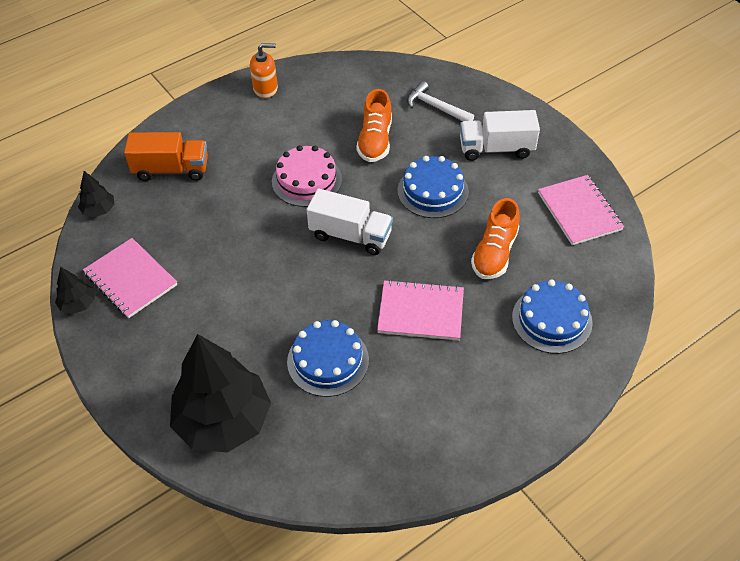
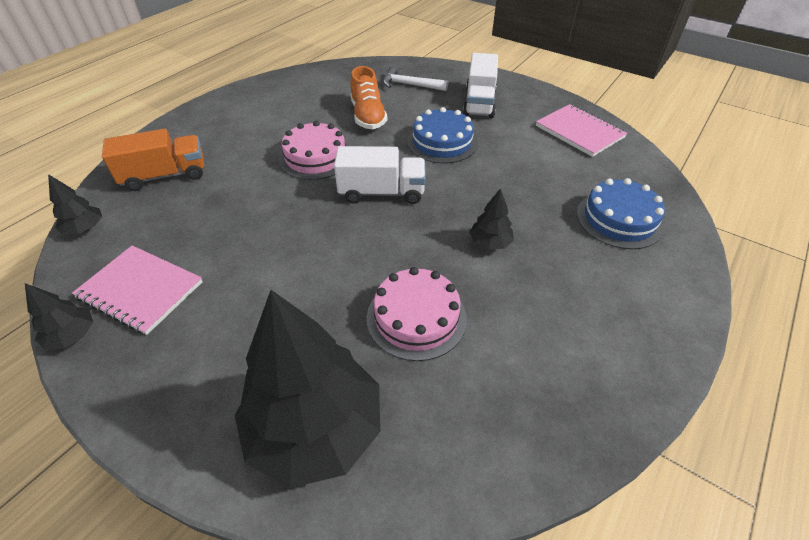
camera: 20 degrees left, 5 degrees down
orange soap dispenser [250,43,278,98] -> none
blue cake [287,320,369,397] -> pink cake [367,267,467,361]
pink notebook [377,280,464,340] -> black tree [470,188,514,250]
white truck [460,110,540,161] -> white truck turned 60 degrees counterclockwise [463,53,498,118]
orange shoe [471,198,520,279] -> none

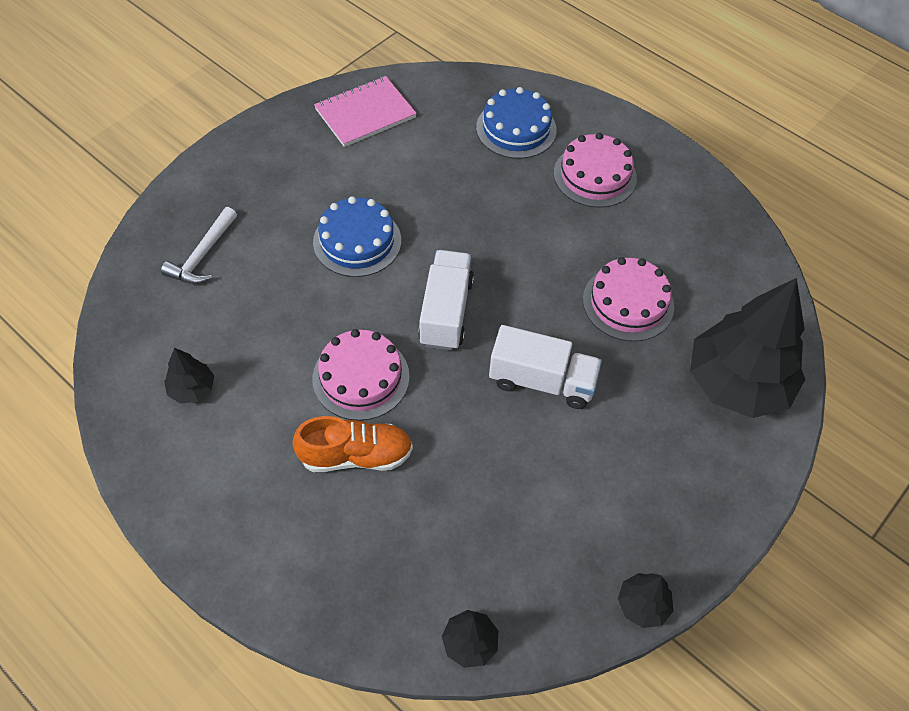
camera: 85 degrees left, 10 degrees up
pink notebook [72,245,203,335] -> none
orange truck [102,129,204,191] -> none
orange shoe [350,66,387,129] -> orange shoe moved to [292,416,413,472]
white truck [463,53,498,118] -> white truck moved to [489,325,602,409]
black tree [470,188,514,250] -> black tree moved to [164,348,214,404]
none -> pink cake [554,133,637,208]

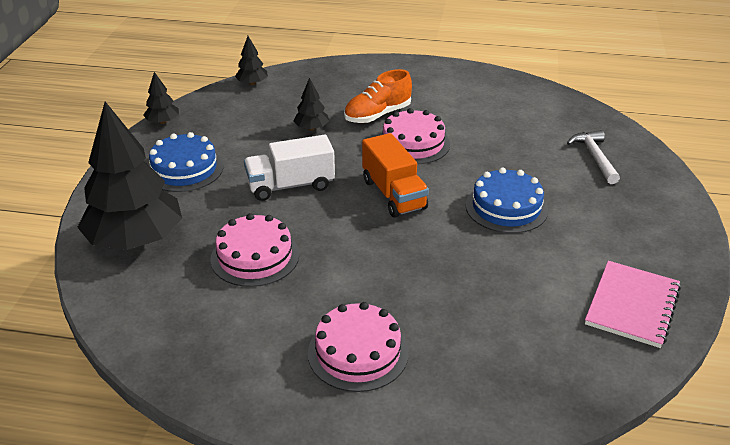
camera: 150 degrees right, 20 degrees down
black tree [164,348,214,404] -> black tree moved to [293,78,329,131]
white truck [418,250,474,350] -> orange truck [362,133,429,218]
blue cake [476,87,557,159] -> blue cake moved to [148,132,223,192]

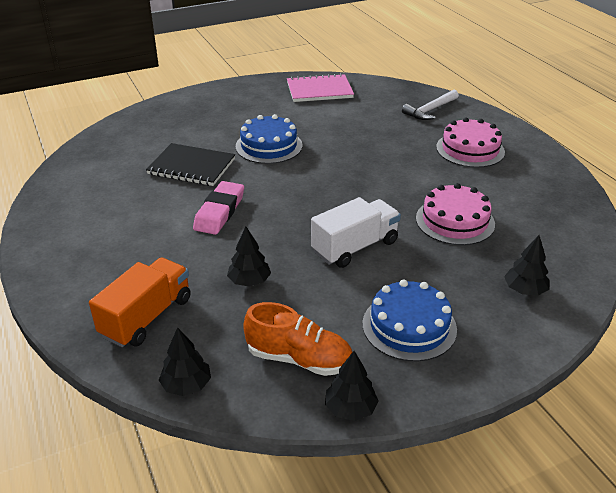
camera: 125 degrees left, 0 degrees up
black tree [77,102,182,250] -> black tree [504,235,550,296], size x0.43
white truck [244,135,335,201] -> white truck turned 75 degrees counterclockwise [311,197,401,268]
orange shoe [344,69,412,123] -> orange shoe moved to [243,302,352,376]
orange truck [362,133,429,218] -> orange truck moved to [89,257,191,347]
pink cake [379,108,450,164] -> pink eraser [193,181,244,235]
white hammer [567,130,620,184] -> white hammer moved to [402,90,459,120]
none -> black notebook [146,143,235,186]

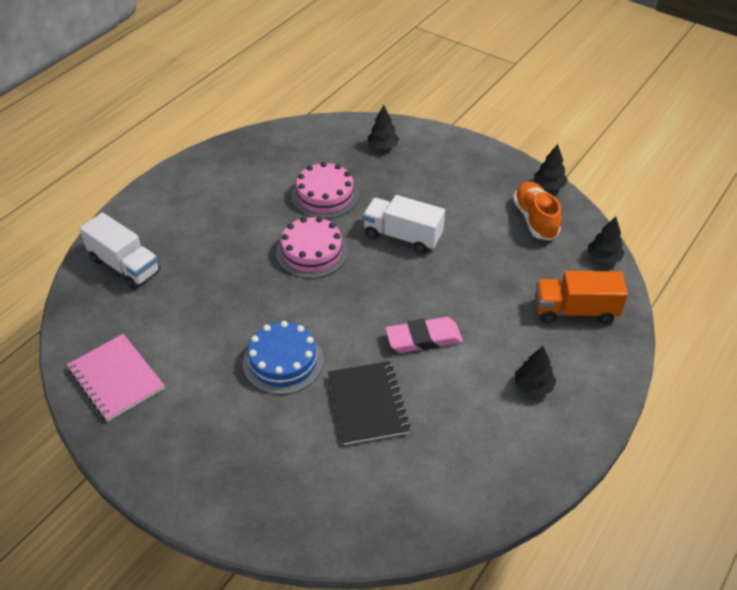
camera: 120 degrees left, 10 degrees up
black tree [227,227,271,287] -> black tree moved to [515,346,556,397]
blue cake [362,279,457,361] -> none
white hammer [402,90,459,120] -> white truck [79,212,160,289]
pink cake [436,117,505,168] -> pink cake moved to [276,216,348,279]

